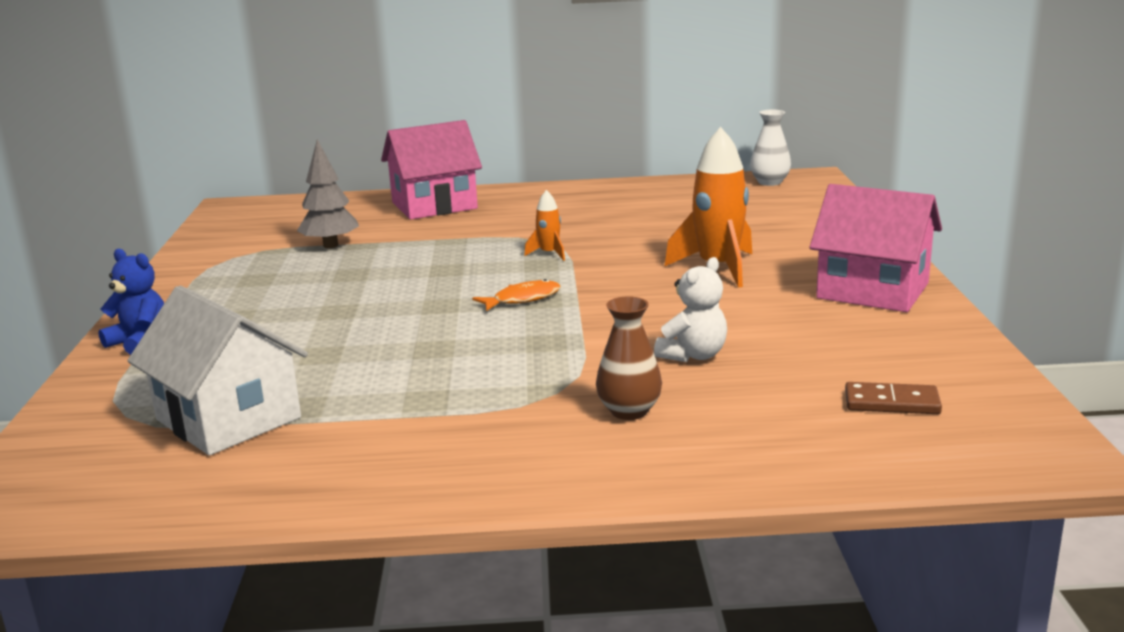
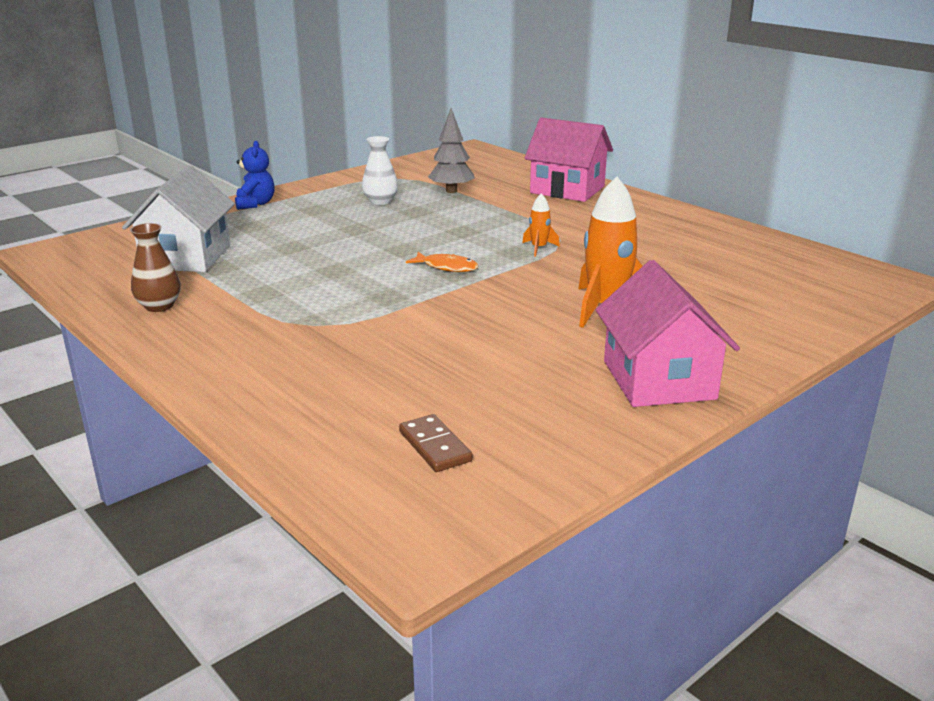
camera: 50 degrees right, 5 degrees up
brown vase [596,296,662,420] -> brown vase moved to [130,223,180,312]
white teddy bear [654,257,727,362] -> none
white vase [750,110,791,186] -> white vase moved to [362,136,398,205]

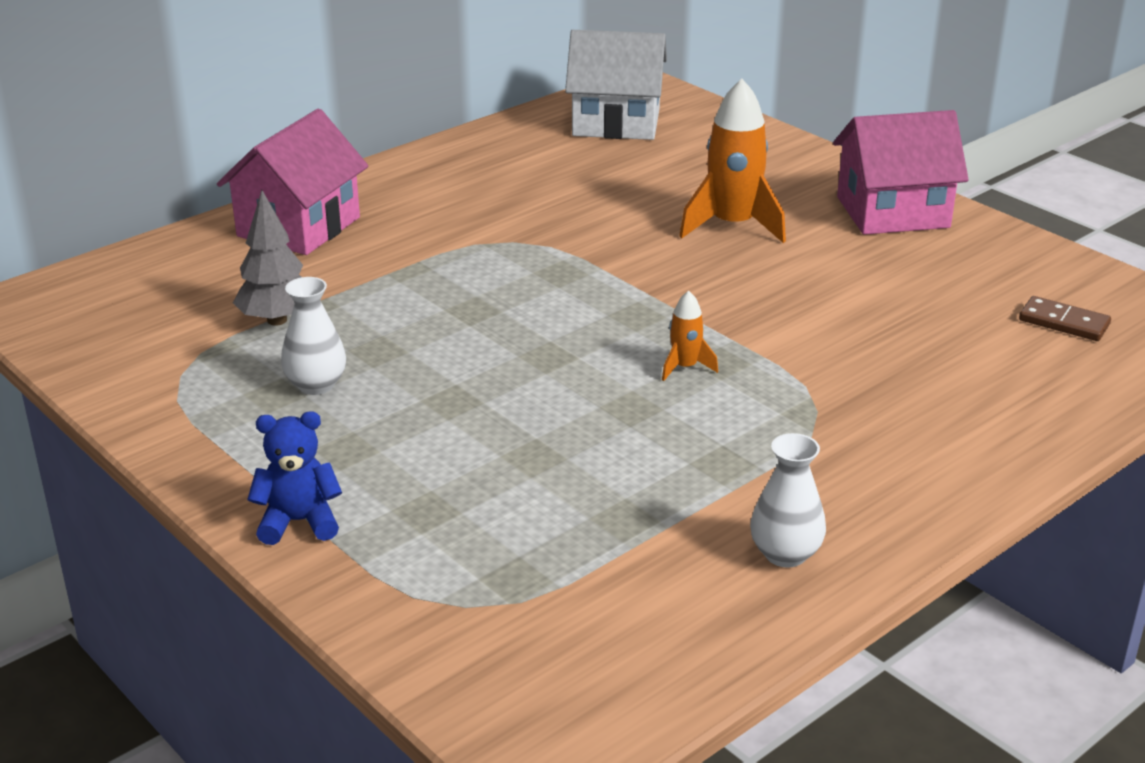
camera: 90 degrees left, 5 degrees up
white house [122,165,235,272] -> white house moved to [565,30,667,140]
brown vase [130,223,180,312] -> white vase [750,433,826,567]
brown domino [399,414,473,472] -> brown domino turned 60 degrees clockwise [1019,296,1111,341]
orange fish [406,252,479,272] -> none
orange rocket [522,193,560,257] -> orange rocket moved to [662,291,718,381]

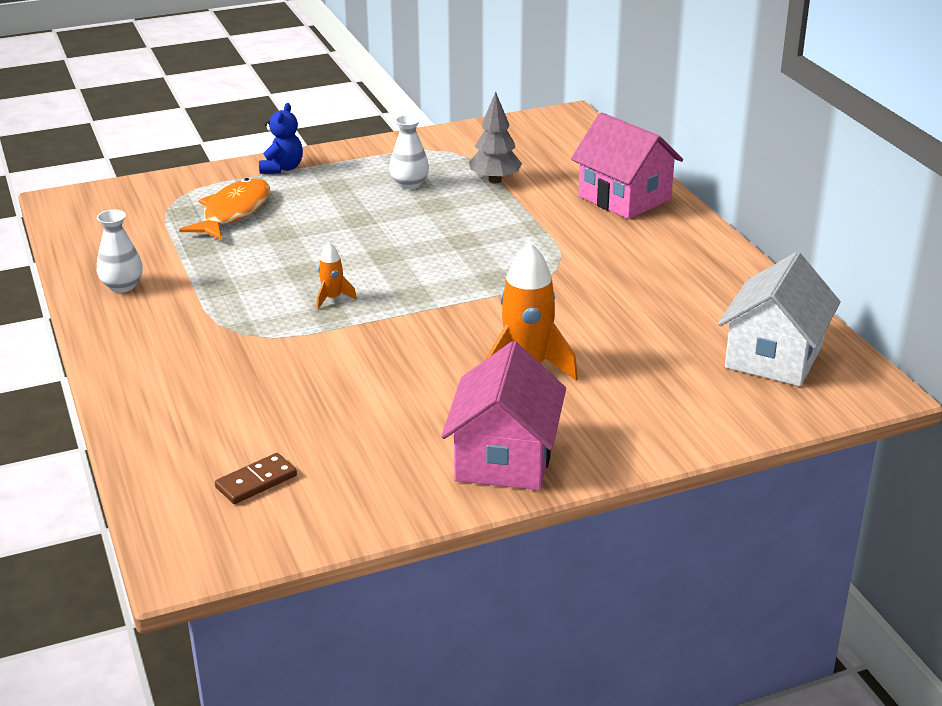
camera: 110 degrees right, 0 degrees up
none -> orange fish [179,178,270,240]

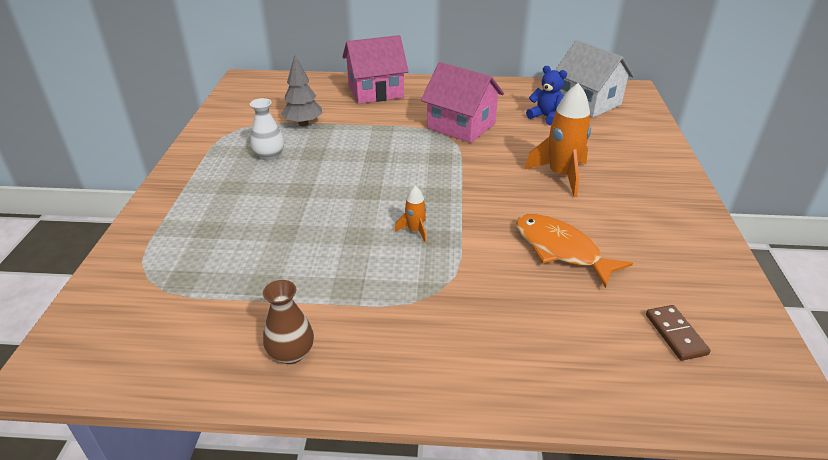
camera: 65 degrees left, 5 degrees up
white vase [97,210,143,293] -> brown vase [263,280,314,364]
orange fish [179,178,270,240] -> orange fish moved to [516,214,633,288]
blue teddy bear [259,103,303,174] -> blue teddy bear moved to [526,66,567,125]
pink house [441,341,566,490] -> pink house moved to [421,62,504,143]

